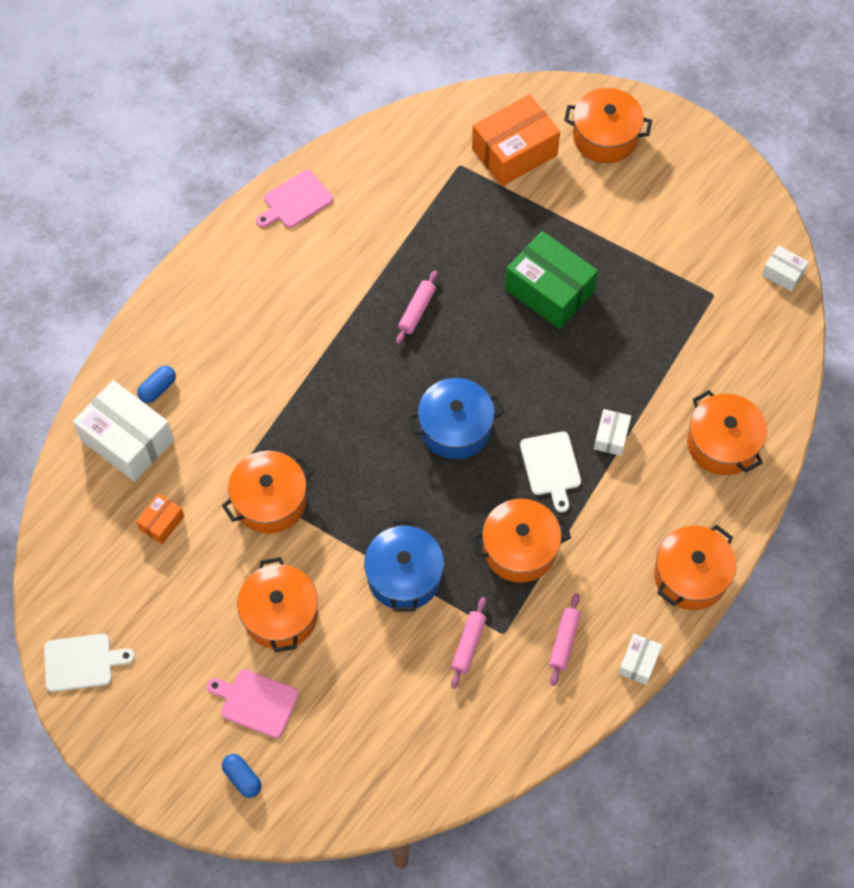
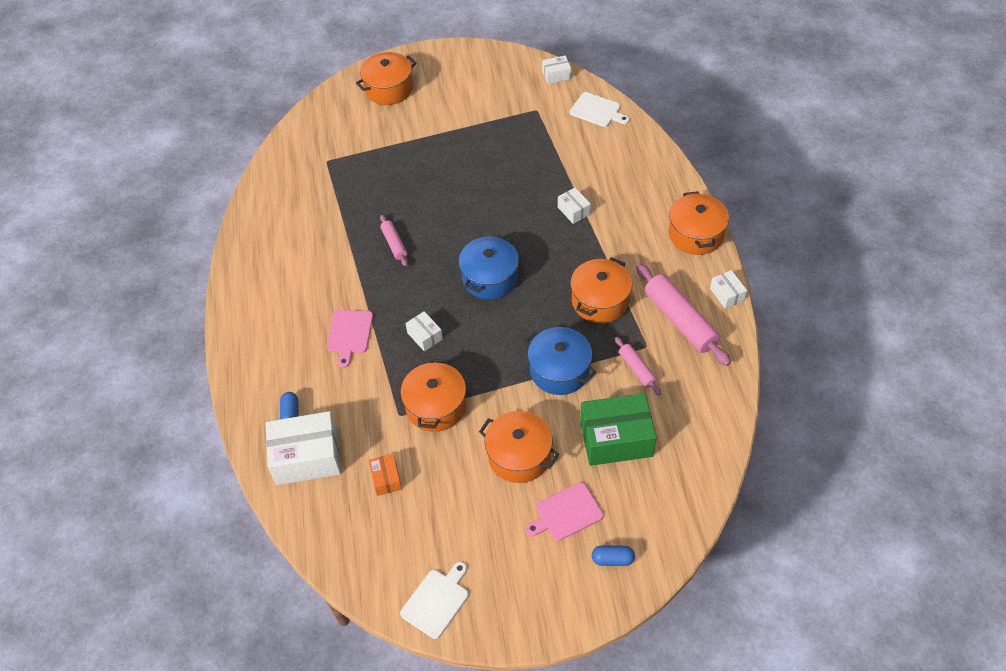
camera: 45 degrees left, 10 degrees down
pink cutting board [256,170,333,228] -> pink cutting board moved to [327,310,373,368]
orange box [472,94,560,186] -> none
green box [505,231,598,329] -> green box moved to [580,393,657,466]
white cutting board [520,432,581,512] -> white cutting board moved to [570,92,630,127]
pink rolling pin [549,593,581,686] -> pink rolling pin [636,263,731,366], size x1.90
orange pot [687,390,767,475] -> none
none -> white box [405,311,443,351]

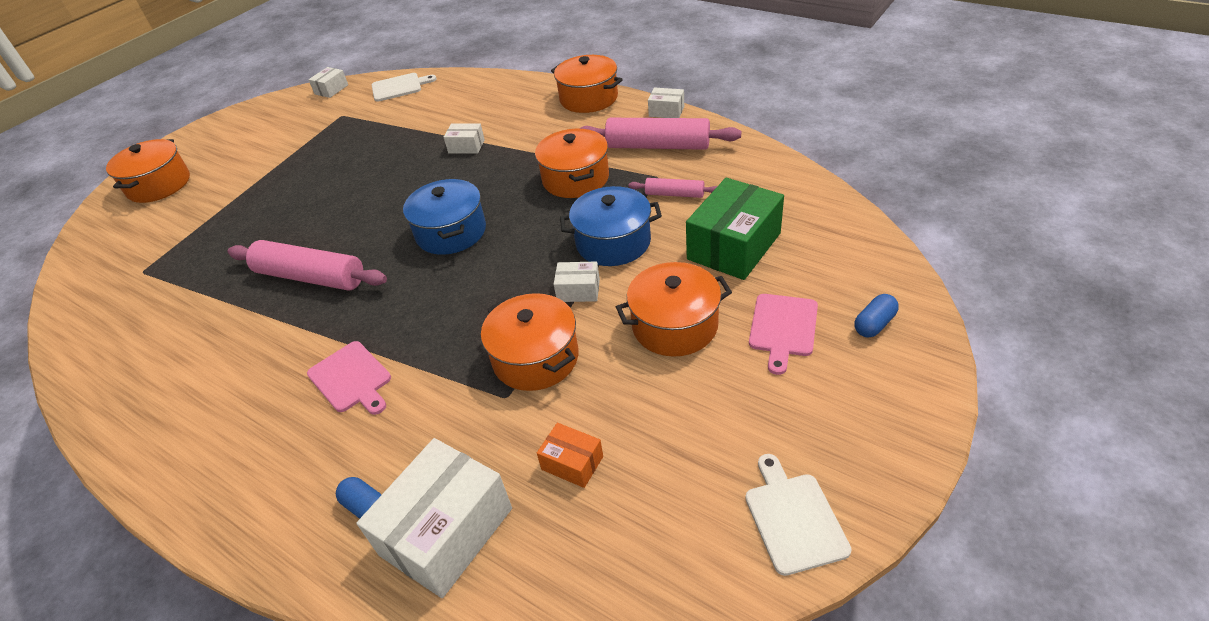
camera: 45 degrees left, 10 degrees down
pink rolling pin [380,215,408,266] -> pink rolling pin [227,240,387,291], size x1.90
white box [405,311,443,351] -> white box moved to [554,261,600,302]

